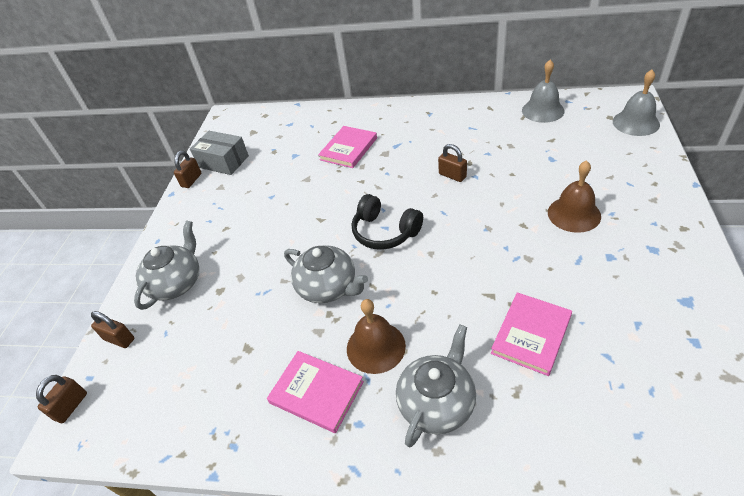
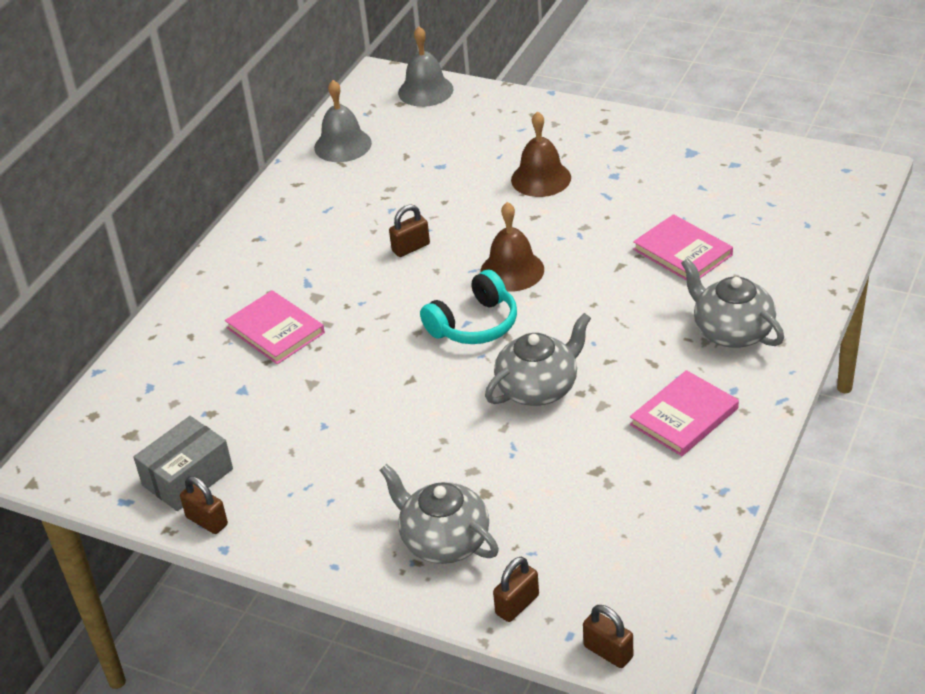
camera: 75 degrees left, 5 degrees down
brown bell [347,299,406,374] -> brown bell moved to [480,202,544,292]
black headphones [352,194,423,250] -> turquoise headphones [420,270,517,344]

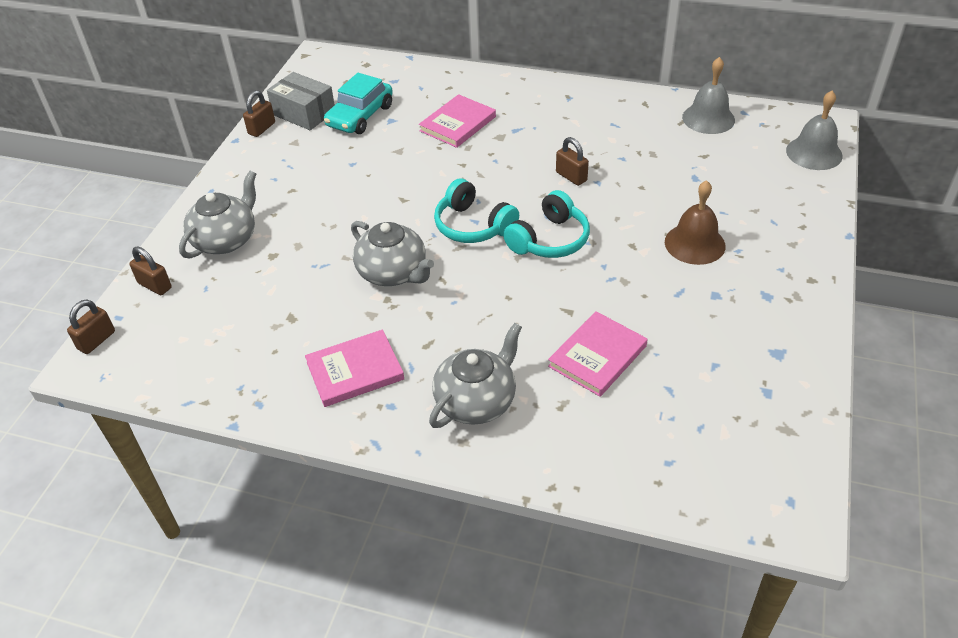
camera: 80 degrees right, 5 degrees up
brown bell [480,202,544,292] -> turquoise headphones [503,190,590,258]
pink book [630,370,739,456] -> pink book turned 60 degrees counterclockwise [305,330,404,407]
none -> turquoise car [324,73,393,134]

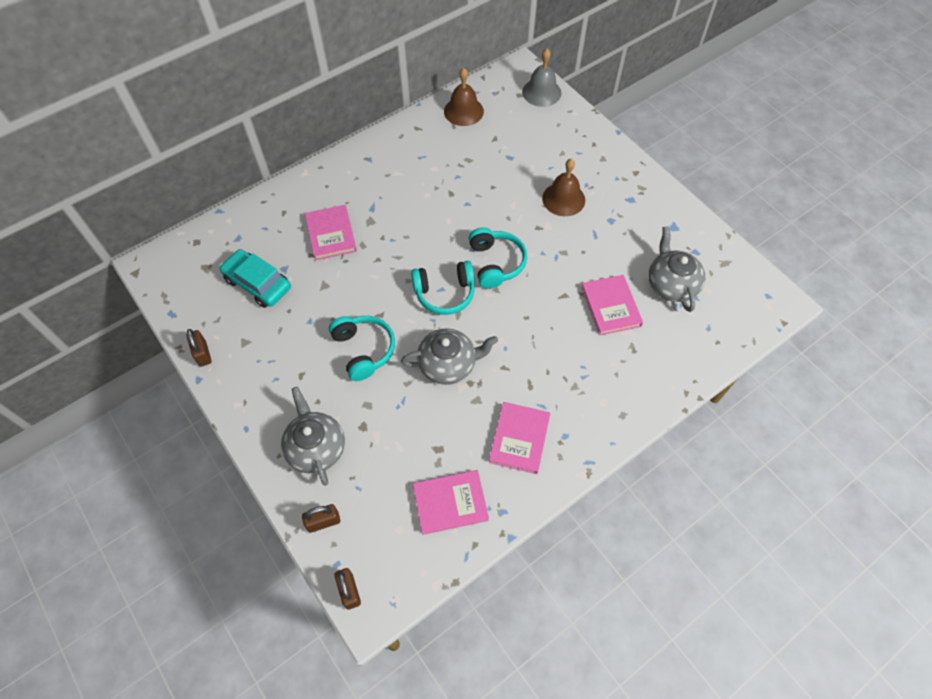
camera: 55 degrees left, 15 degrees up
grey box [267,72,335,130] -> none
turquoise car [324,73,393,134] -> turquoise car turned 150 degrees clockwise [219,249,291,308]
grey teapot [429,323,522,428] -> grey teapot moved to [648,226,705,312]
brown padlock [556,137,589,186] -> none
grey bell [682,57,735,134] -> brown bell [444,68,484,126]
none -> turquoise headphones [329,316,395,381]
none -> pink book [413,470,489,535]

